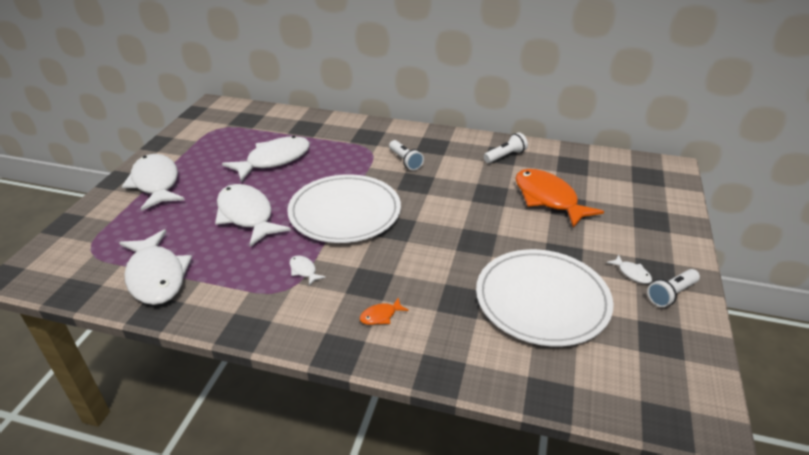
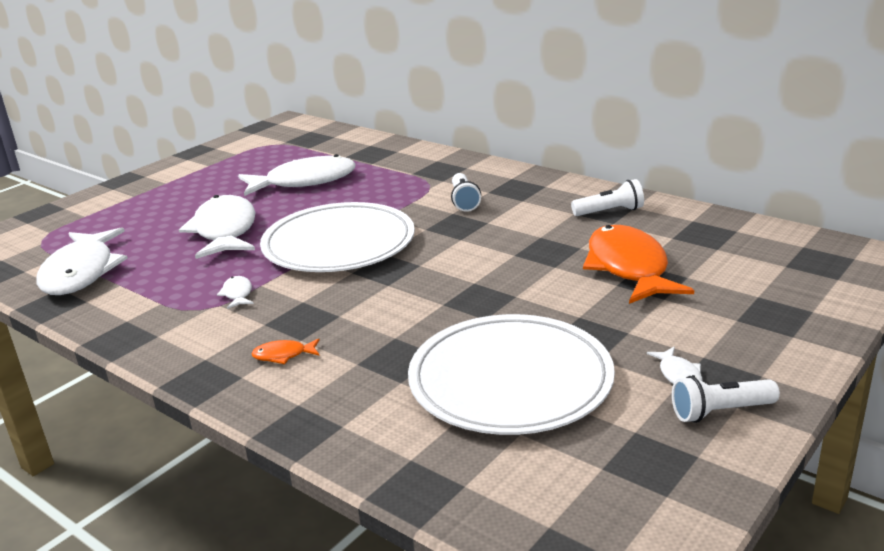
camera: 25 degrees right, 10 degrees down
white fish [122,154,185,211] -> none

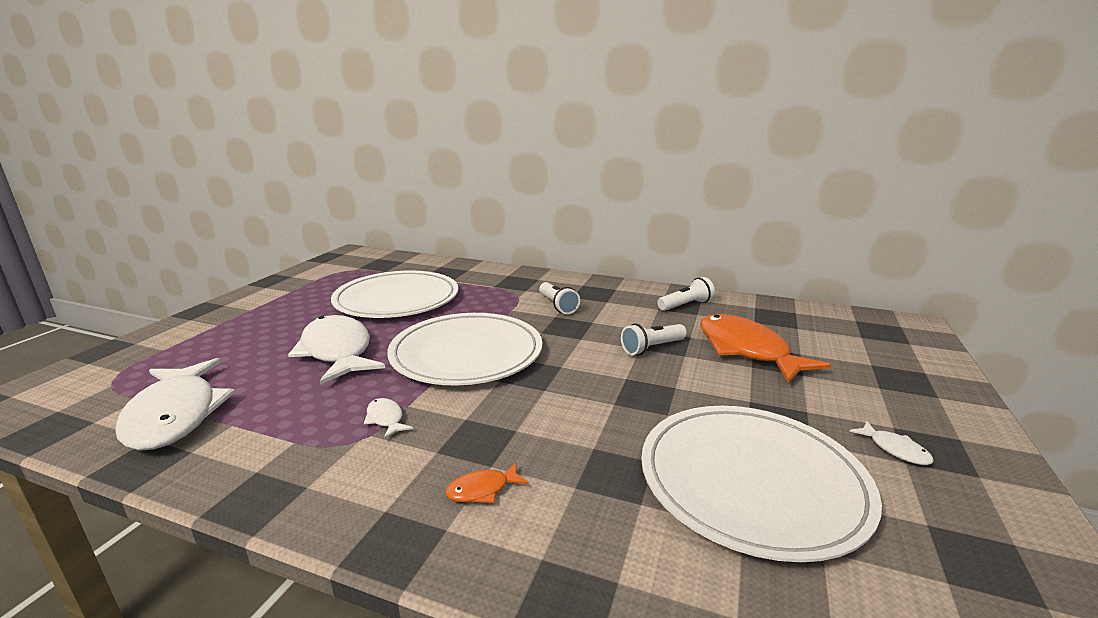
camera: 20 degrees left, 5 degrees down
white fish [238,154,355,196] -> white plate [331,271,458,318]
white flashlight [672,376,780,423] -> white flashlight moved to [621,324,687,355]

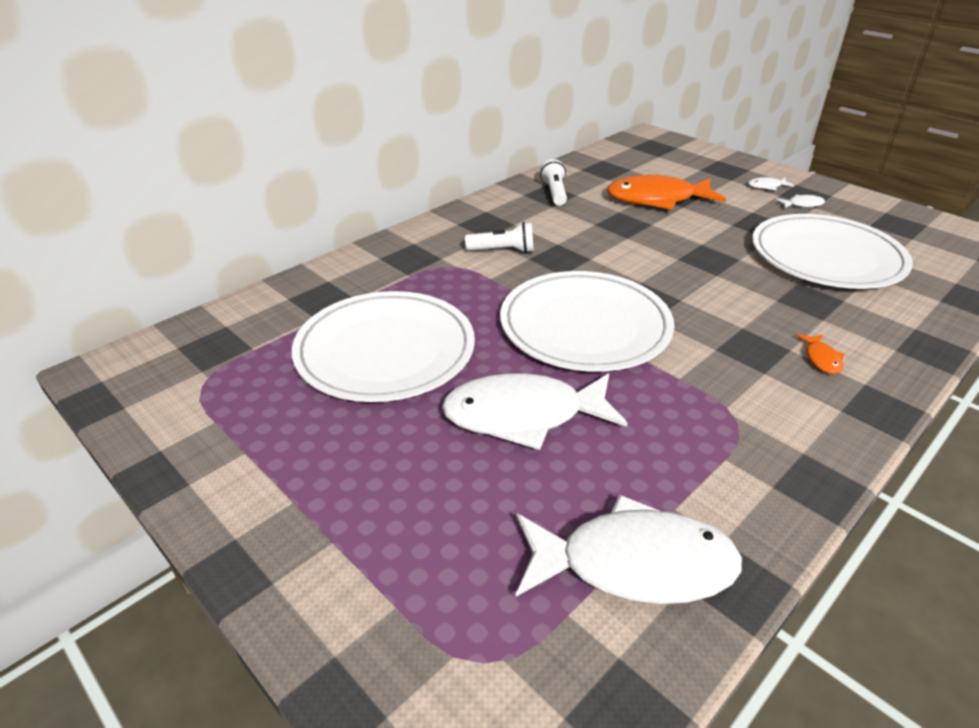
camera: 65 degrees left, 15 degrees up
white fish [364,398,413,439] -> white fish moved to [748,177,795,190]
white flashlight [621,324,687,355] -> none

